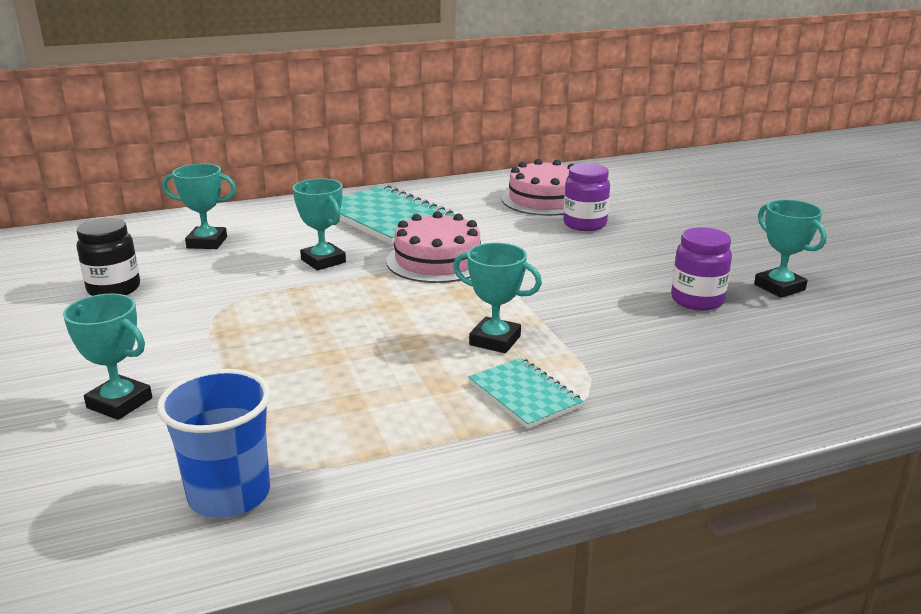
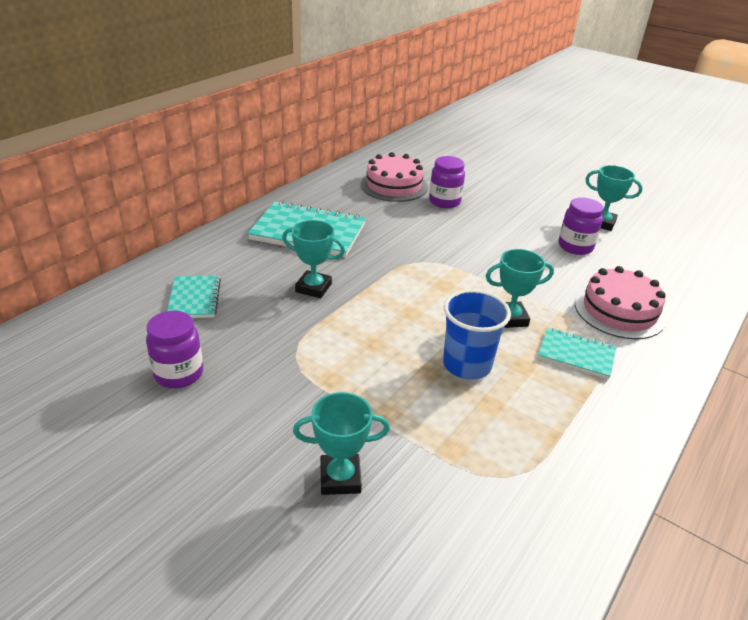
camera: 35 degrees left, 10 degrees up
black jar [77,218,140,296] -> purple jar [146,311,203,388]
blue cup [157,369,271,518] -> blue cup moved to [443,289,511,380]
turquoise trophy [162,164,236,249] -> turquoise notebook [167,275,221,318]
pink cake [386,211,481,283] -> pink cake moved to [575,266,666,339]

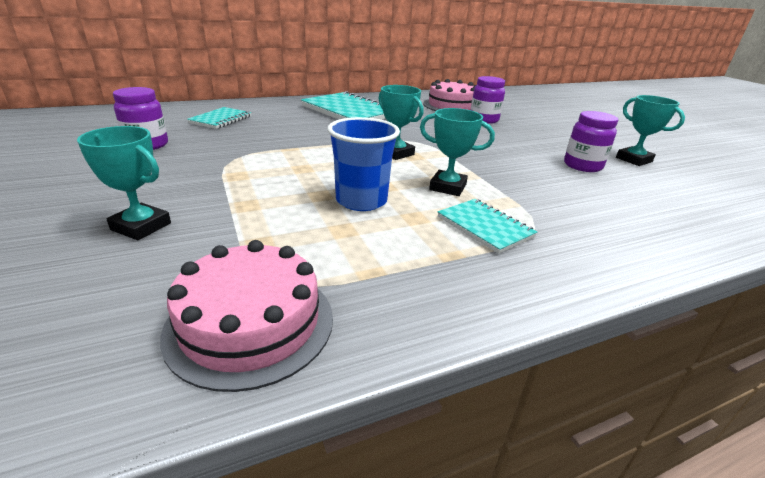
camera: 30 degrees right, 5 degrees down
turquoise trophy [282,220,345,298] -> turquoise trophy moved to [378,85,423,160]
pink cake [575,266,666,339] -> pink cake moved to [160,240,333,392]

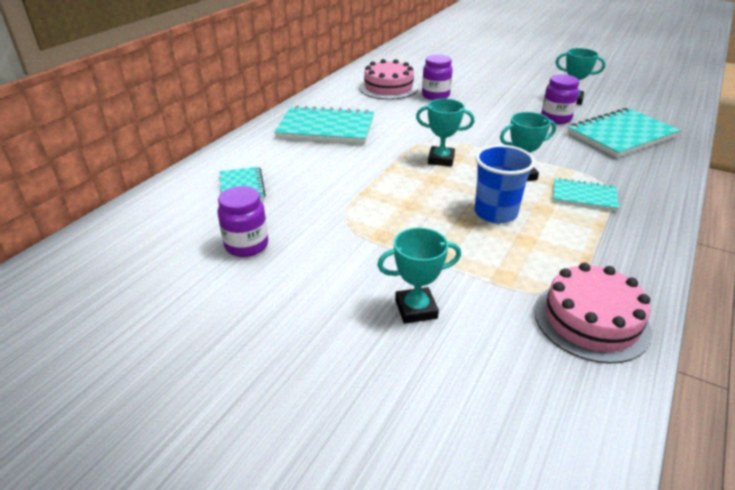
camera: 35 degrees left, 5 degrees up
none -> turquoise notebook [568,107,681,158]

